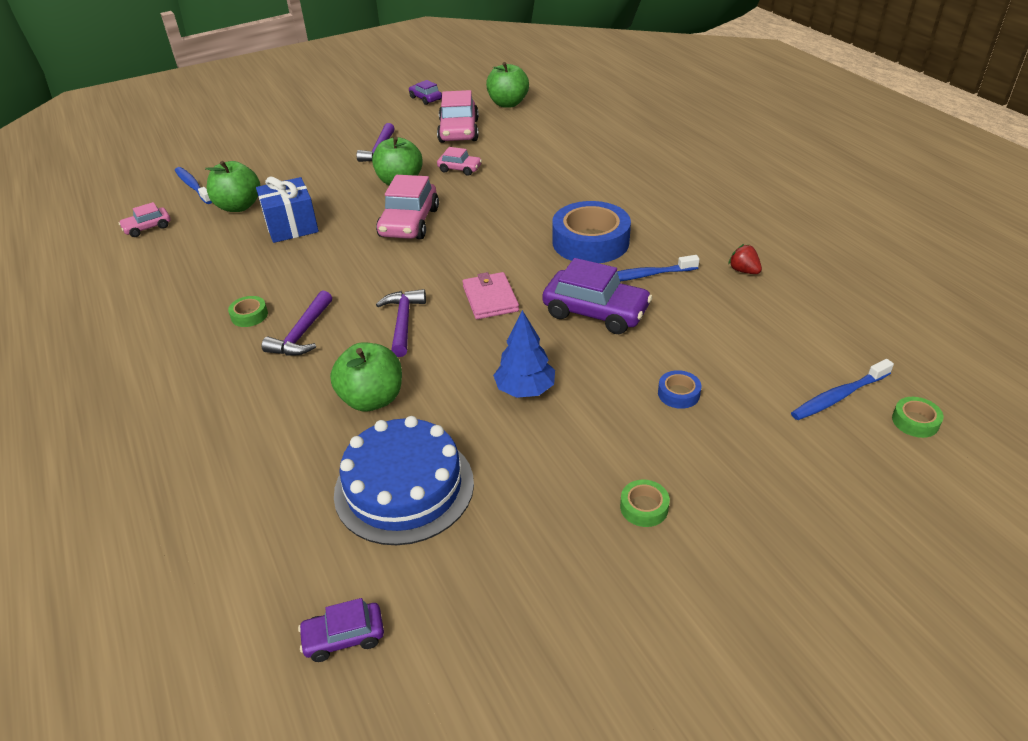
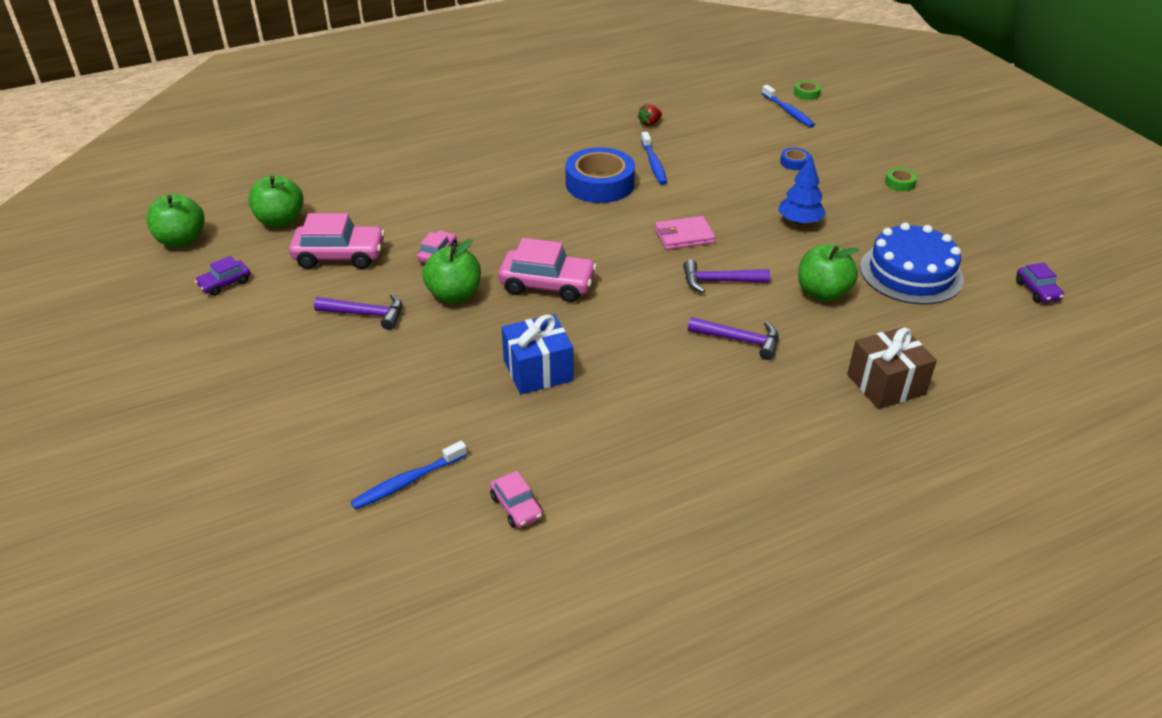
camera: 90 degrees left, 0 degrees up
green apple [205,161,260,212] -> green apple moved to [146,194,205,247]
green tape [228,296,268,327] -> none
purple car [542,258,652,334] -> none
none -> brown gift [847,327,937,409]

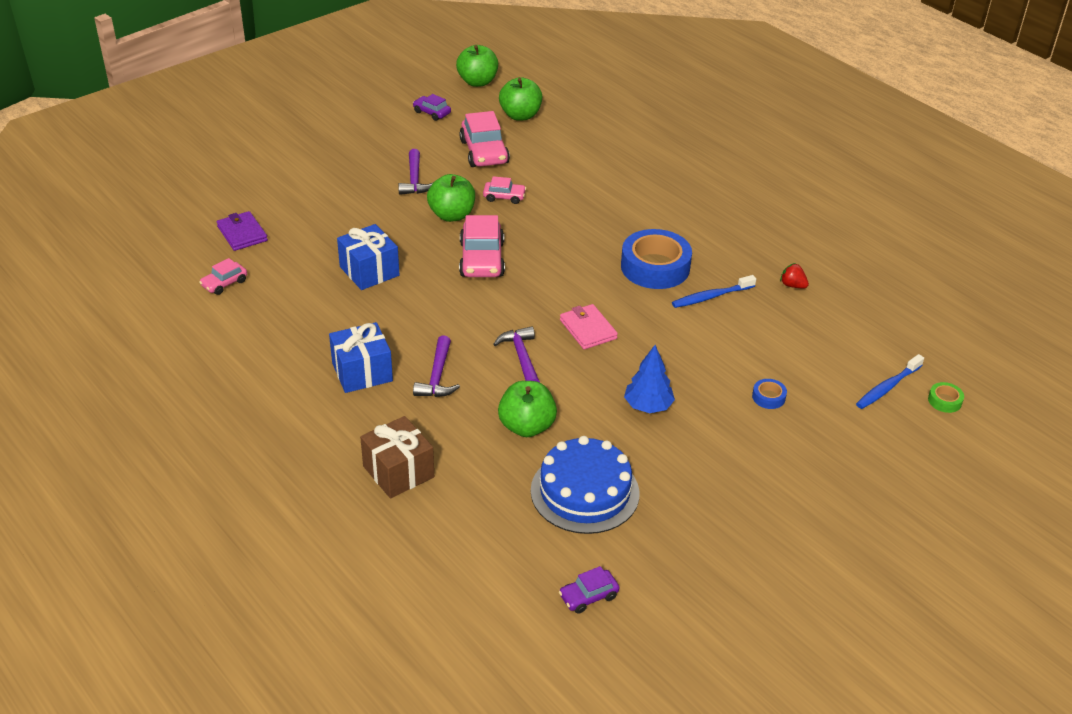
camera: 75 degrees right, 0 degrees up
blue toothbrush [351,441,467,510] -> purple wallet [217,211,268,251]
green tape [885,168,917,191] -> none
none -> blue gift [329,322,393,393]

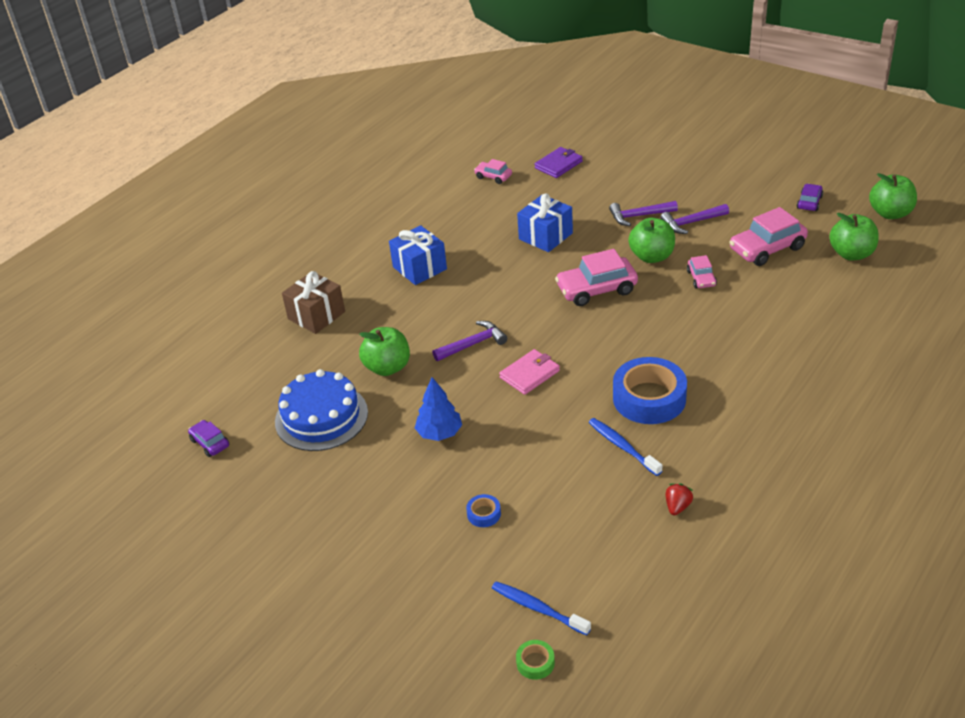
camera: 80 degrees right, 0 degrees up
purple hammer [413,335,460,397] -> purple hammer moved to [609,201,678,226]

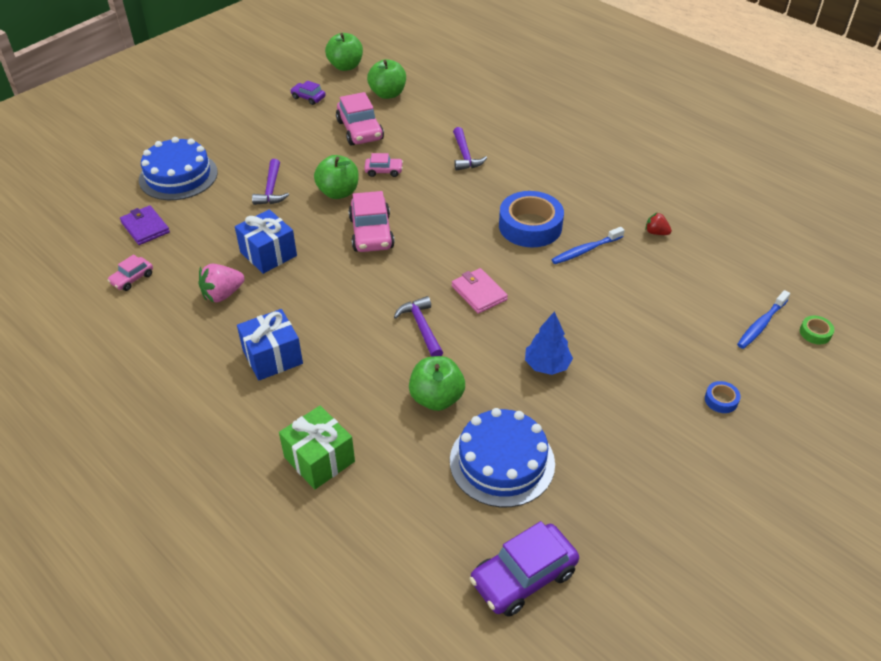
camera: 85 degrees left, 5 degrees up
purple car [188,420,229,457] -> purple car [470,521,579,617], size x1.85
brown gift [282,271,345,334] -> green gift [279,406,355,490]
blue tape [466,494,501,527] -> blue tape moved to [705,381,740,413]
purple hammer [660,204,729,234] -> purple hammer moved to [453,127,487,171]
none -> blue cake [139,137,218,200]
none -> pink strawberry [198,264,245,302]

